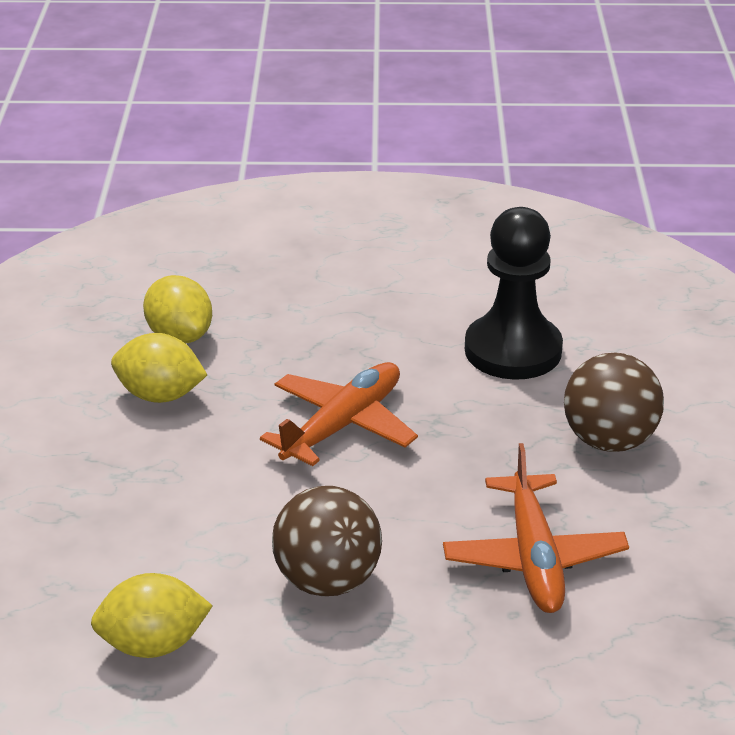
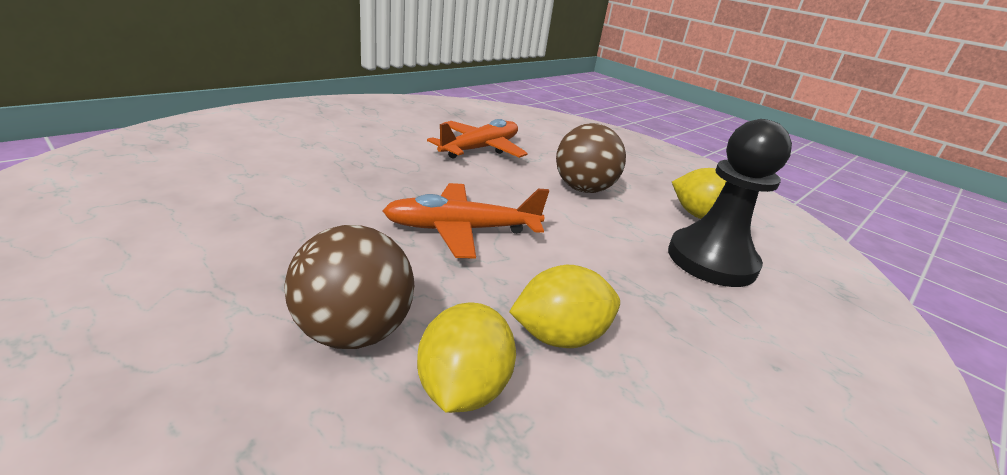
camera: 140 degrees left, 5 degrees down
yellow lemon [111,333,207,403] -> yellow lemon turned 75 degrees counterclockwise [509,265,620,348]
black pawn [465,207,563,380] -> black pawn moved to [668,119,792,287]
brown ball [564,353,664,452] -> brown ball moved to [284,225,414,349]

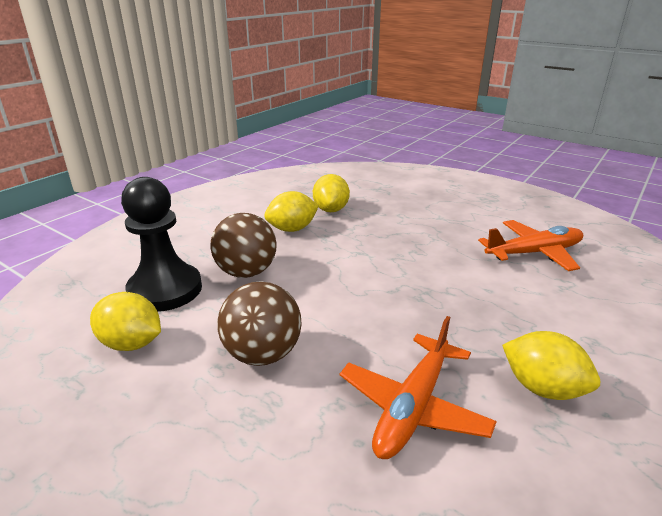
camera: 175 degrees right, 0 degrees up
brown ball [284,225,414,349] -> brown ball moved to [211,213,277,278]
orange plane [383,183,549,259] -> orange plane moved to [478,220,583,271]
none -> yellow lemon [502,331,600,400]

